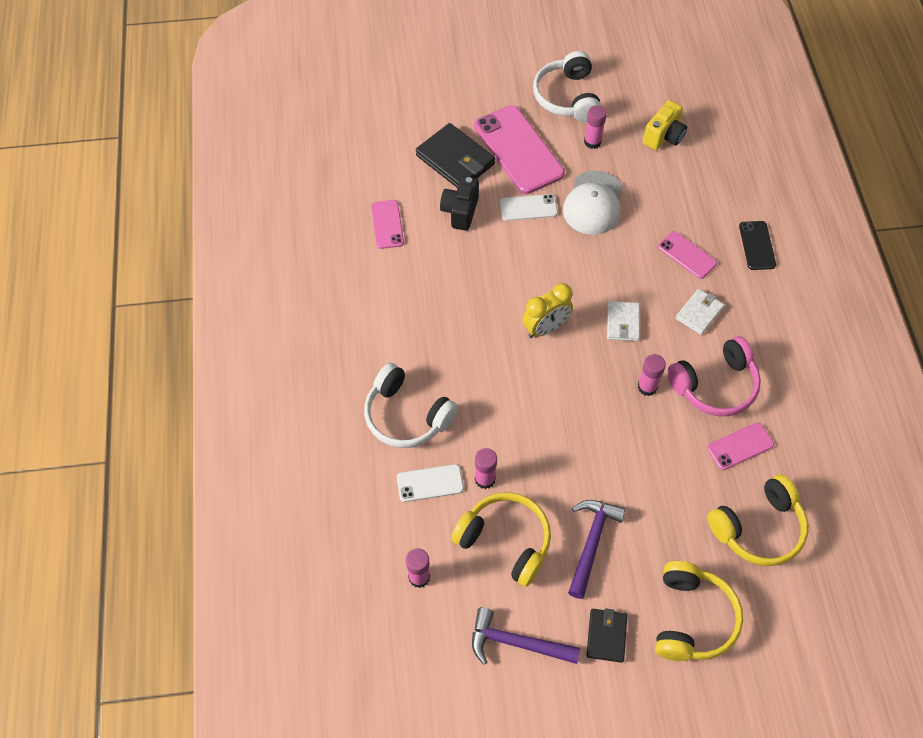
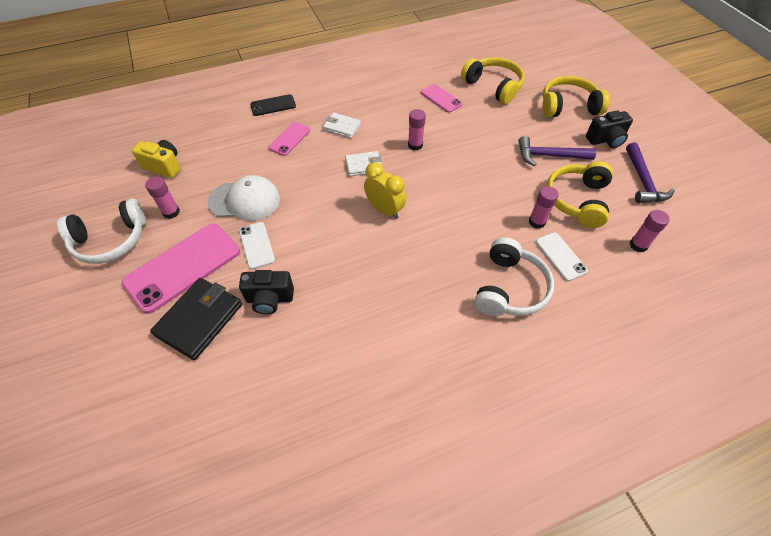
camera: 105 degrees left, 5 degrees down
pink phone [371,200,404,249] -> none
black wallet [586,608,627,663] -> black camera [586,110,633,148]
pink headphones [667,336,761,416] -> none

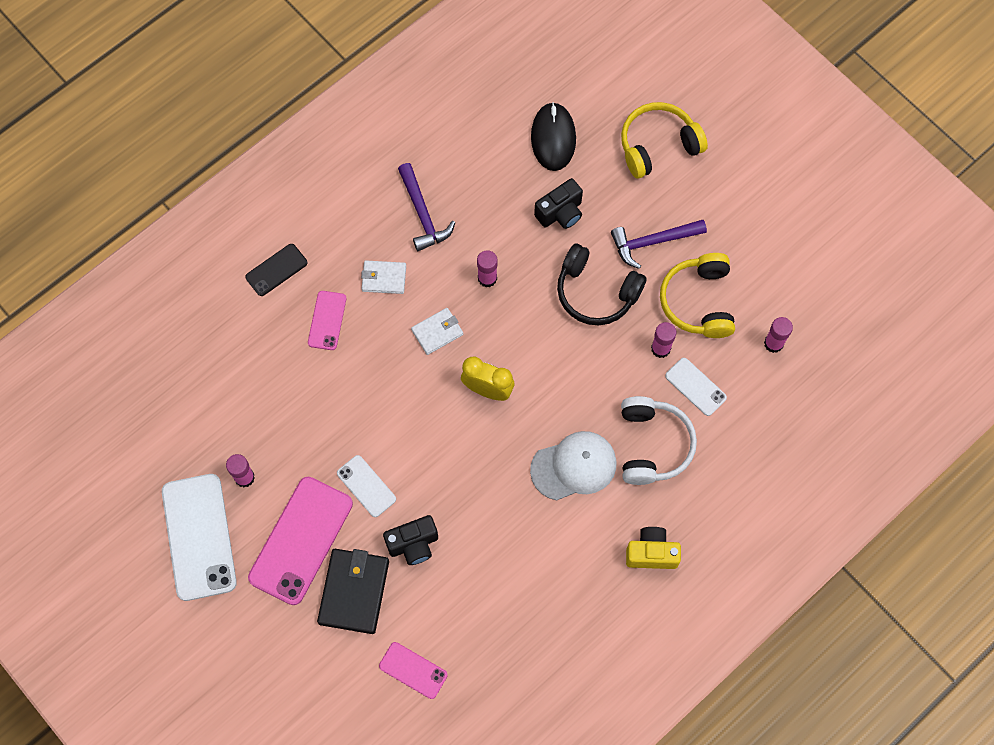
camera: 20 degrees left, 15 degrees up
white headphones [57,198,146,264] -> white phone [162,474,237,601]
yellow camera [132,140,181,178] -> yellow camera moved to [626,527,681,569]
white cap [208,175,280,221] -> white cap moved to [530,431,616,500]
pink phone [421,84,462,113] -> pink phone moved to [379,642,448,699]
yellow headphones [461,57,524,104] -> black mouse [531,102,576,171]
black camera [586,110,633,148] -> black camera moved to [534,178,583,229]
purple hammer [626,143,675,203] -> purple hammer moved to [398,163,456,251]
none -> black headphones [557,244,646,325]

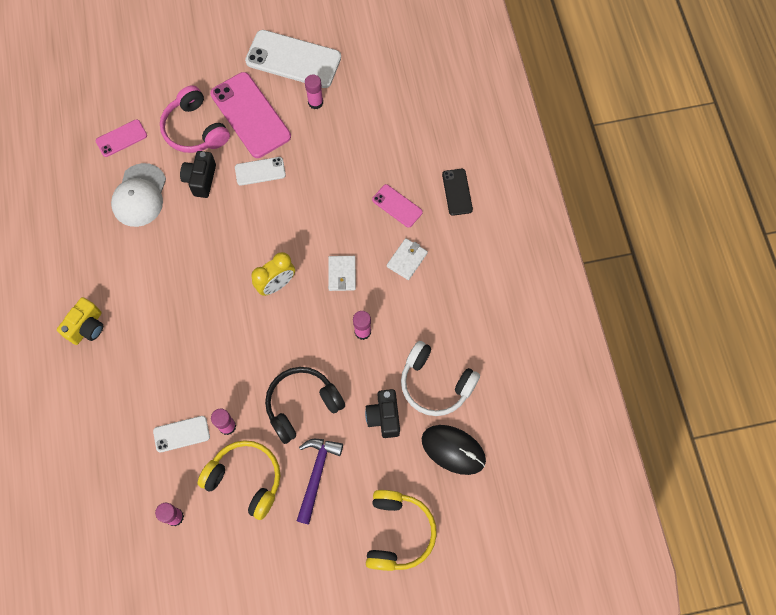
camera: 120 degrees right, 0 degrees up
black wallet [317,549,389,634] -> pink headphones [160,85,230,153]
purple hammer [398,163,456,251] -> none
white cap [530,431,616,500] -> white cap moved to [111,163,166,227]
white headphones [621,396,697,485] -> white headphones moved to [401,341,480,416]

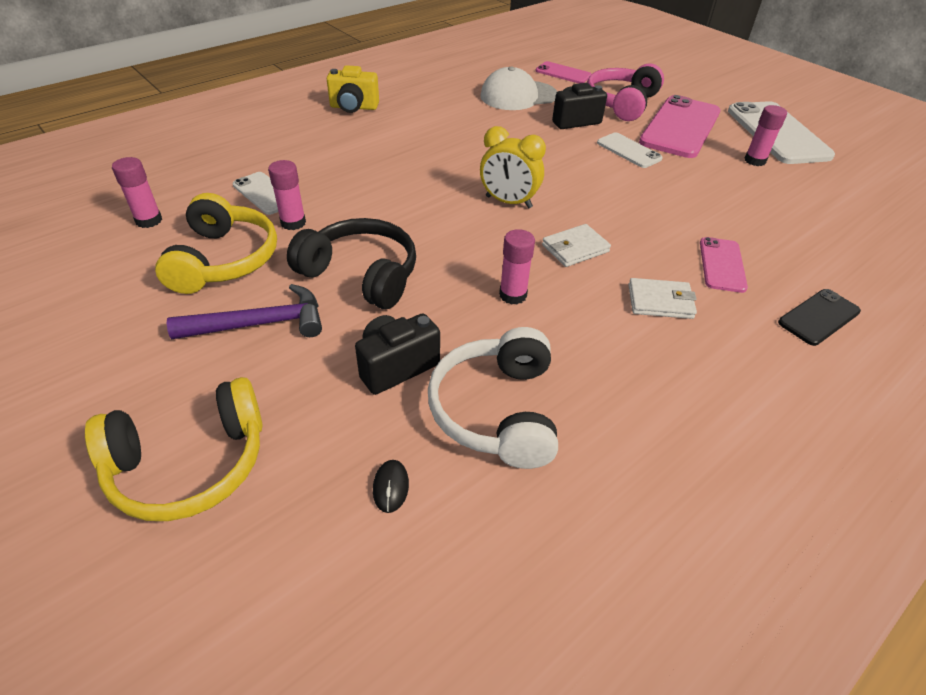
camera: 60 degrees right, 25 degrees down
black mouse [422,425,486,475] -> black mouse [373,460,409,513], size x0.40

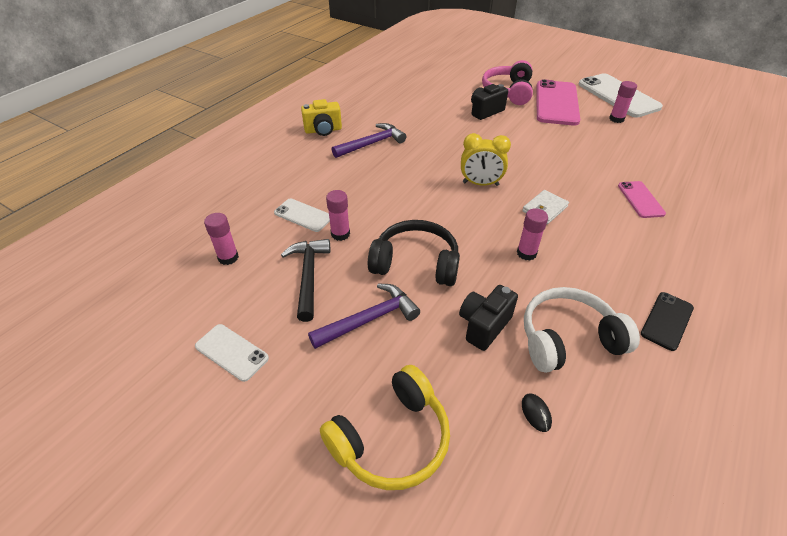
camera: 15 degrees left, 0 degrees up
yellow headphones [155,193,277,294] -> black hammer [281,239,330,322]
white headphones [428,327,558,469] -> white headphones turned 90 degrees clockwise [524,287,640,373]
white cap [480,66,557,110] -> none
pink phone [536,61,591,84] -> none
white phone [597,133,663,168] -> white phone moved to [195,324,269,382]
white wallet [628,278,697,319] -> none
black phone [778,289,861,346] -> black phone moved to [641,292,694,351]
none -> purple hammer [332,123,406,158]

